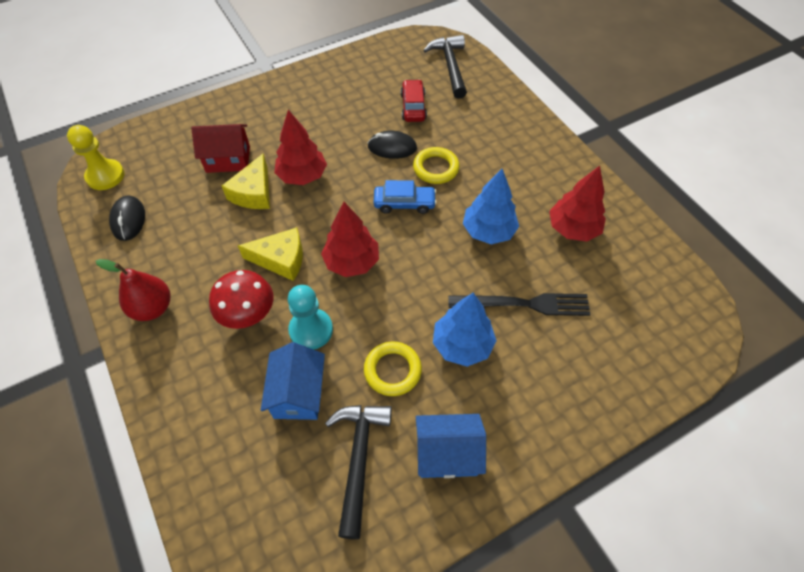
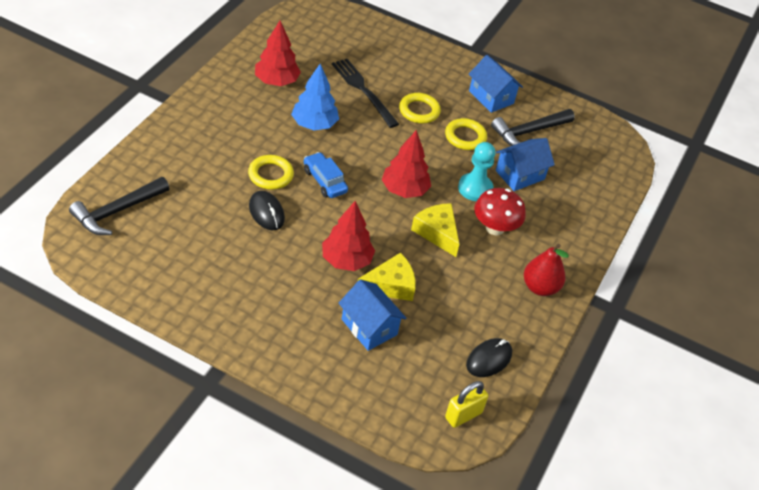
camera: 130 degrees left, 10 degrees down
yellow pawn [67,125,125,190] -> yellow padlock [445,381,488,428]
red house [191,124,250,173] -> blue house [338,279,407,351]
red car [401,79,427,122] -> none
blue tree [433,293,497,367] -> yellow ring [399,93,441,124]

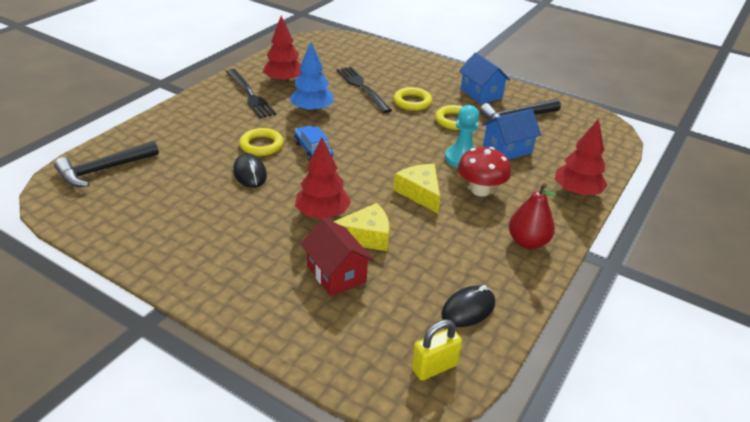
camera: 10 degrees right, 10 degrees down
blue house [338,279,407,351] -> red house [300,217,374,297]
red tree [382,130,431,198] -> red tree moved to [555,119,608,196]
none -> black fork [226,69,276,118]

